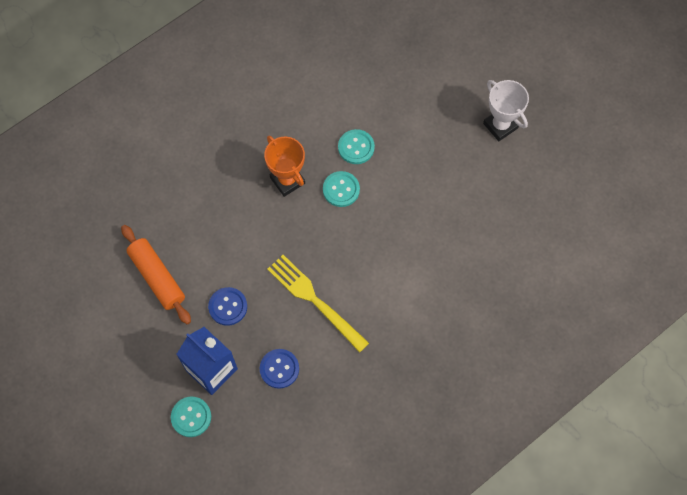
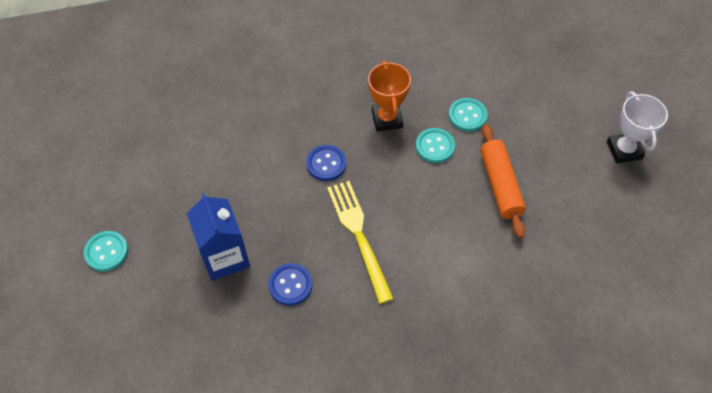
camera: 25 degrees right, 10 degrees down
orange rolling pin [121,225,191,324] -> orange rolling pin moved to [480,124,526,238]
turquoise button [171,397,211,437] -> turquoise button moved to [84,231,128,272]
blue button [208,287,247,326] -> blue button moved to [306,145,346,181]

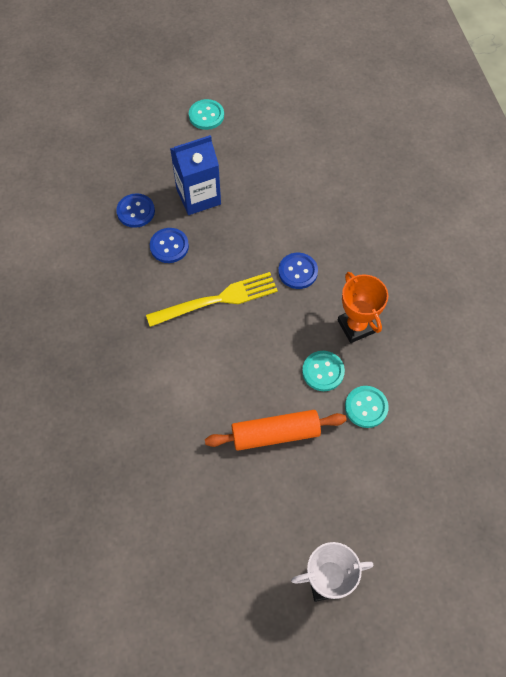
camera: 90 degrees right, 5 degrees up
orange trophy [368,60,411,132] -> orange trophy turned 75 degrees clockwise [338,272,388,343]
none -> blue button [116,193,155,228]

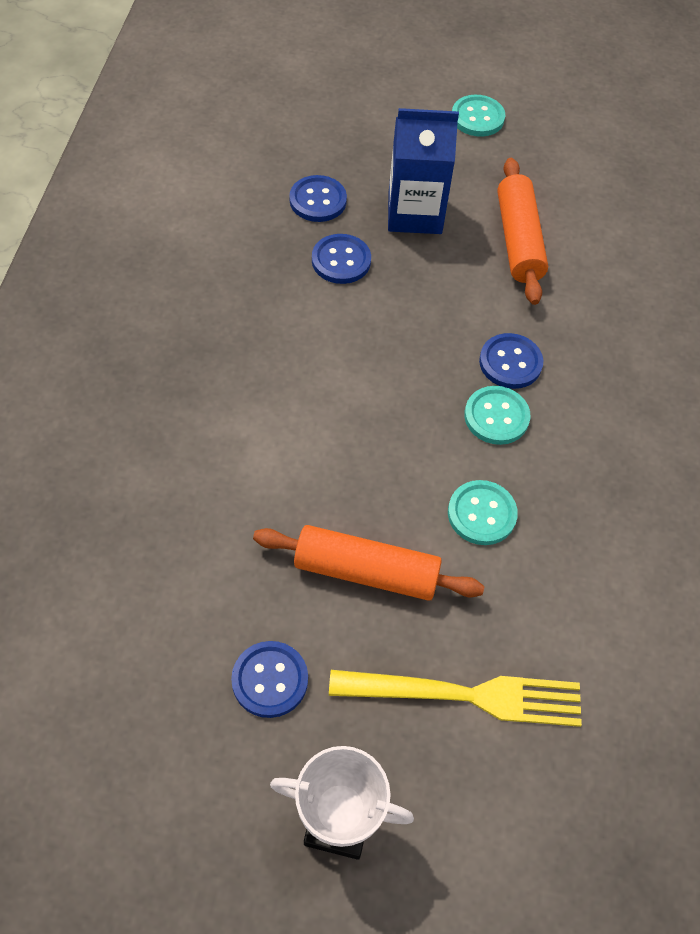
camera: 20 degrees right, 5 degrees down
yellow fork [146,272,278,327] -> yellow fork moved to [329,670,582,727]
orange trophy [338,272,388,343] -> none
turquoise button [345,386,389,428] -> turquoise button moved to [464,386,530,445]
none -> blue button [231,641,308,718]
none -> orange rolling pin [497,158,548,305]

